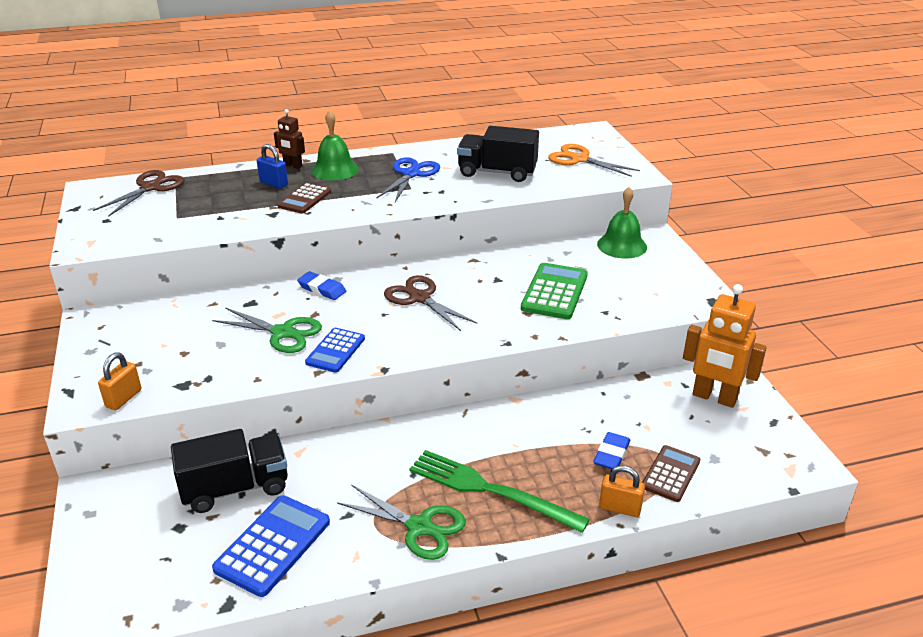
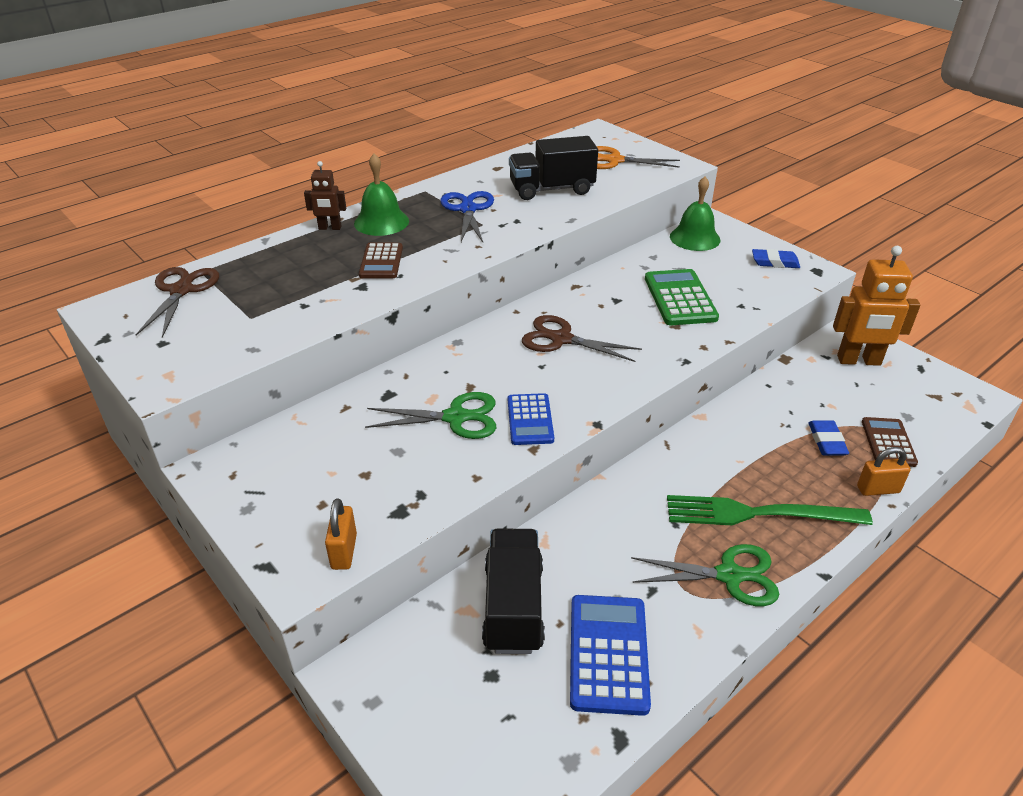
camera: 25 degrees left, 5 degrees up
black truck [171,429,288,513] -> black truck turned 45 degrees counterclockwise [482,529,545,654]
blue padlock [257,144,288,189] -> none
blue eraser [297,271,346,300] -> blue eraser moved to [752,249,800,268]

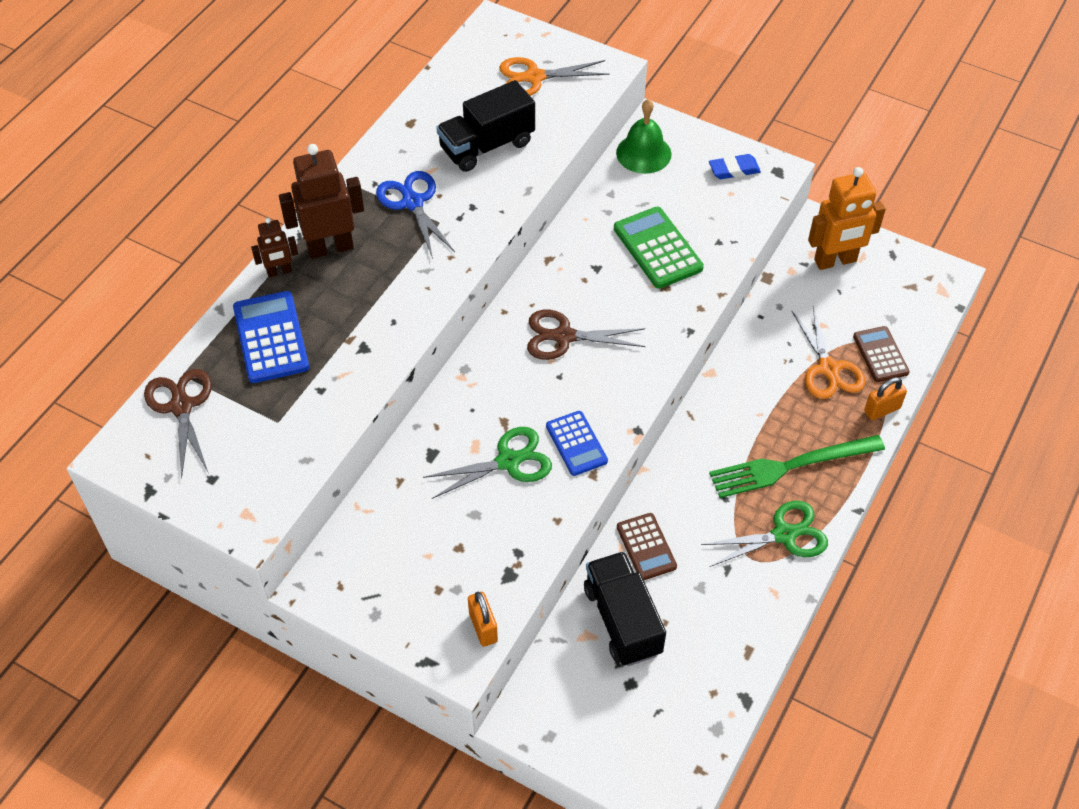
camera: 20 degrees left, 15 degrees up
green bell [354,154,409,236] -> brown robot [279,144,364,259]
brown calculator [359,243,403,278] -> brown calculator moved to [617,513,677,580]
blue calculator [570,595,651,716] -> blue calculator moved to [233,291,309,383]
blue eraser [808,420,849,456] -> orange scissors [791,306,865,399]

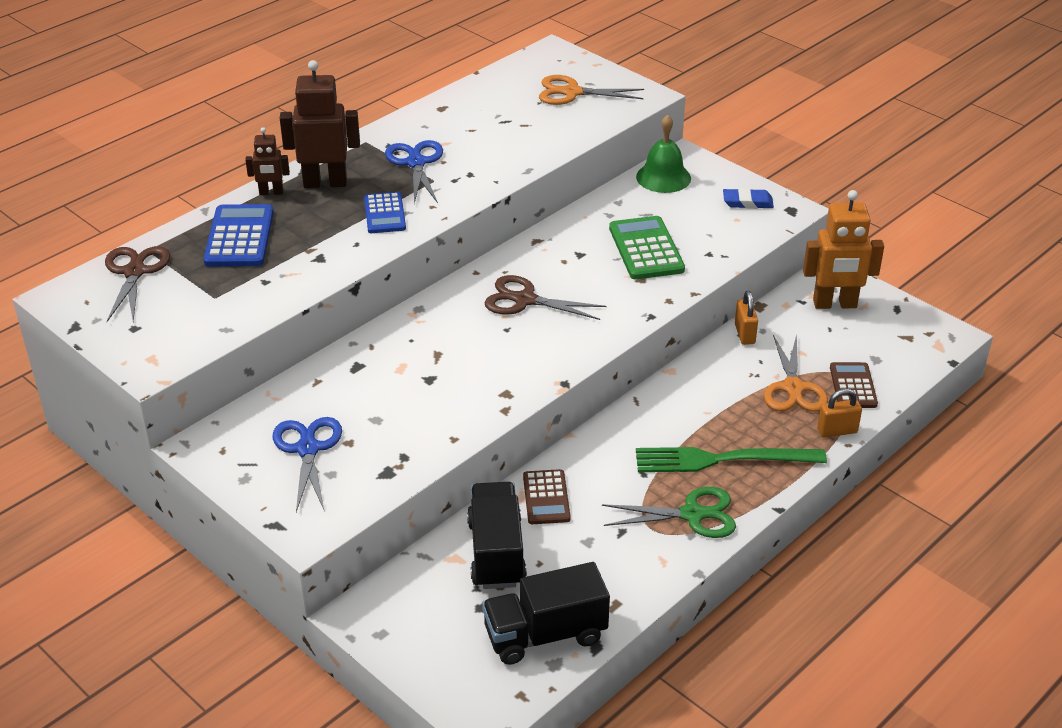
camera: 15 degrees right, 15 degrees down
green scissors [423,427,552,499] -> none
black truck [436,80,535,172] -> black truck moved to [482,562,610,665]
orange padlock [468,592,498,647] -> orange padlock moved to [735,291,758,345]
blue calculator [546,411,608,476] -> blue calculator moved to [364,192,406,233]
none -> blue scissors [272,417,342,512]

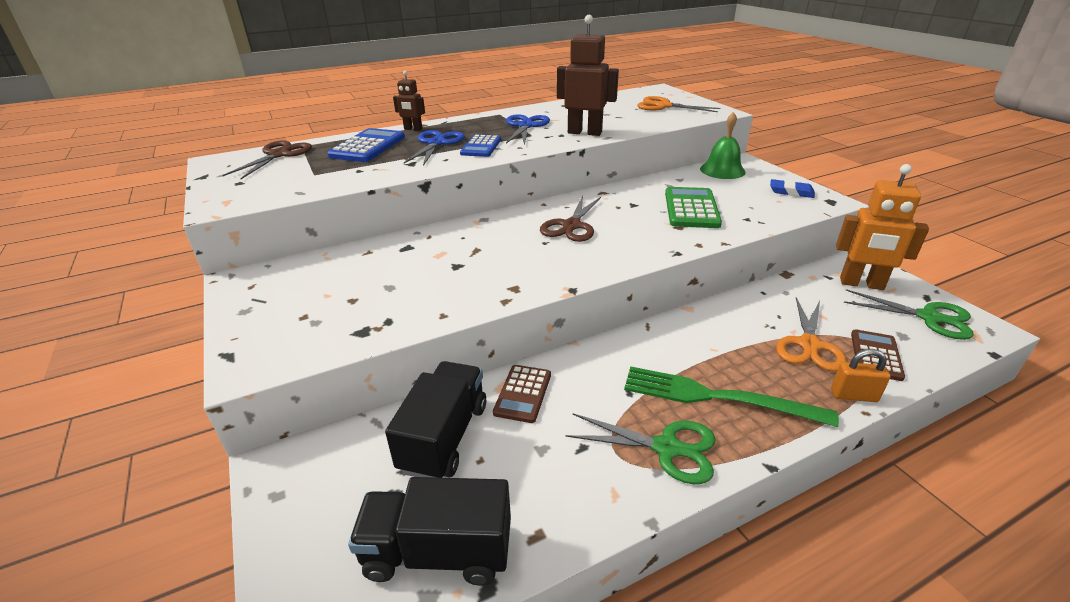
camera: 20 degrees right, 5 degrees down
blue scissors [272,417,342,512] -> blue scissors moved to [404,130,465,166]
brown robot [280,60,360,188] -> brown robot moved to [557,15,619,136]
brown scissors [484,275,607,320] -> brown scissors turned 105 degrees counterclockwise [540,196,601,242]
orange padlock [735,291,758,345] -> none
none -> green scissors [843,289,974,340]

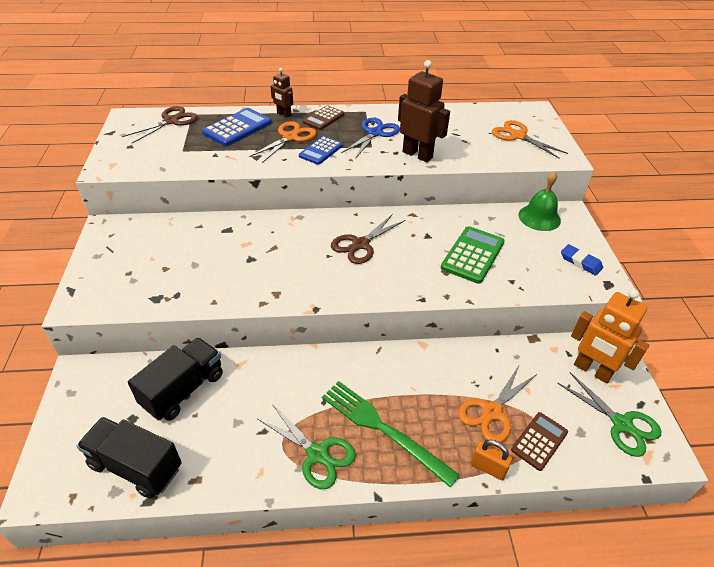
camera: 20 degrees right, 10 degrees up
blue scissors [404,130,465,166] -> orange scissors [249,121,317,163]
brown calculator [493,365,551,423] -> brown calculator moved to [303,105,344,130]

